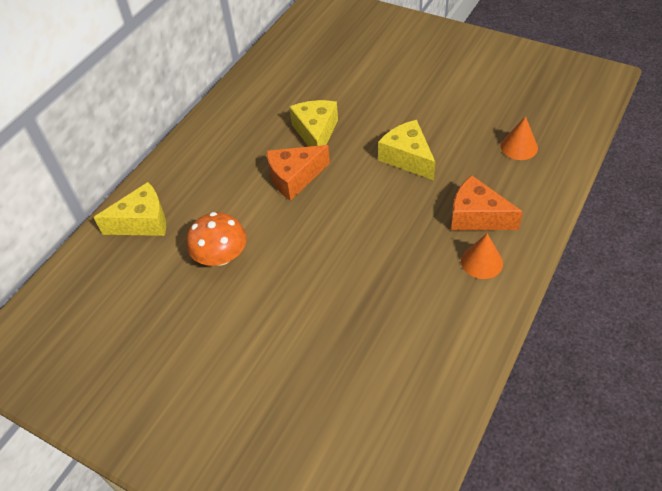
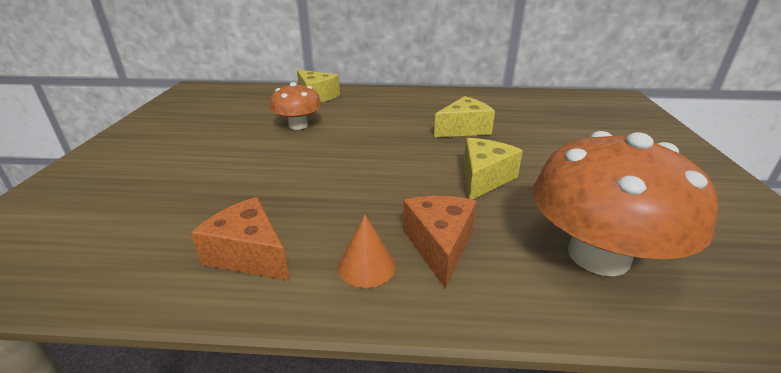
camera: 60 degrees right, 20 degrees down
orange cheese [266,145,330,201] -> orange cheese moved to [191,197,290,281]
orange cone [501,116,538,160] -> orange mushroom [533,131,718,276]

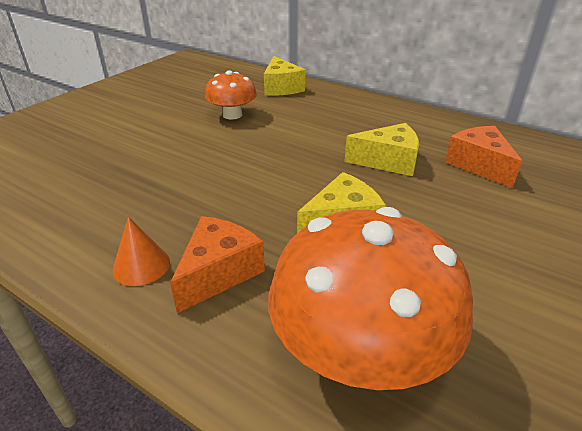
camera: 30 degrees right, 5 degrees up
orange cheese [191,197,290,281] -> orange cheese moved to [445,126,522,188]

